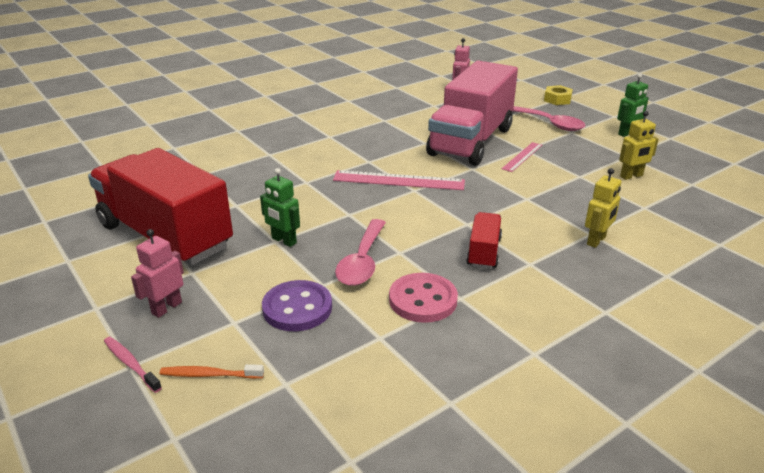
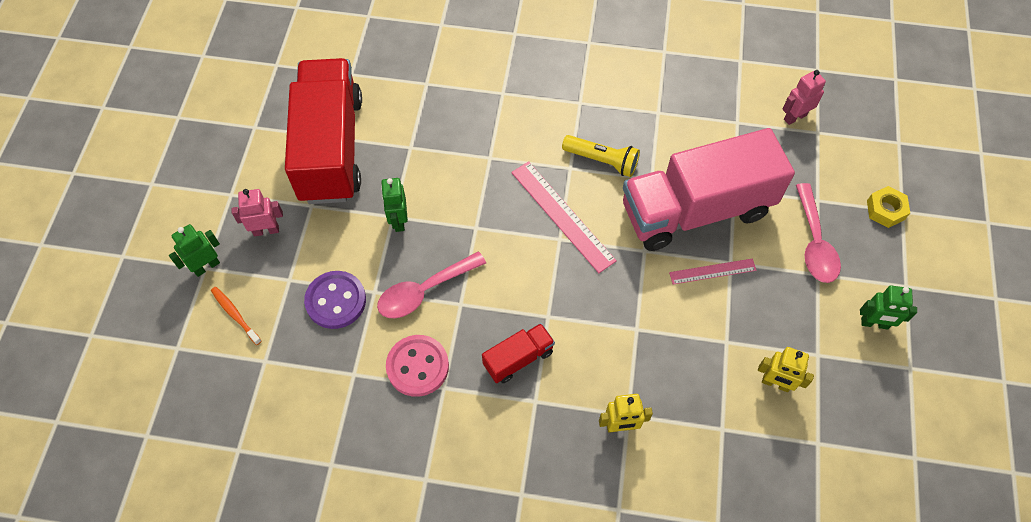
camera: 45 degrees right, 30 degrees up
pink toothbrush [104,337,162,393] -> green robot [169,224,220,277]
none -> yellow flashlight [562,135,640,177]

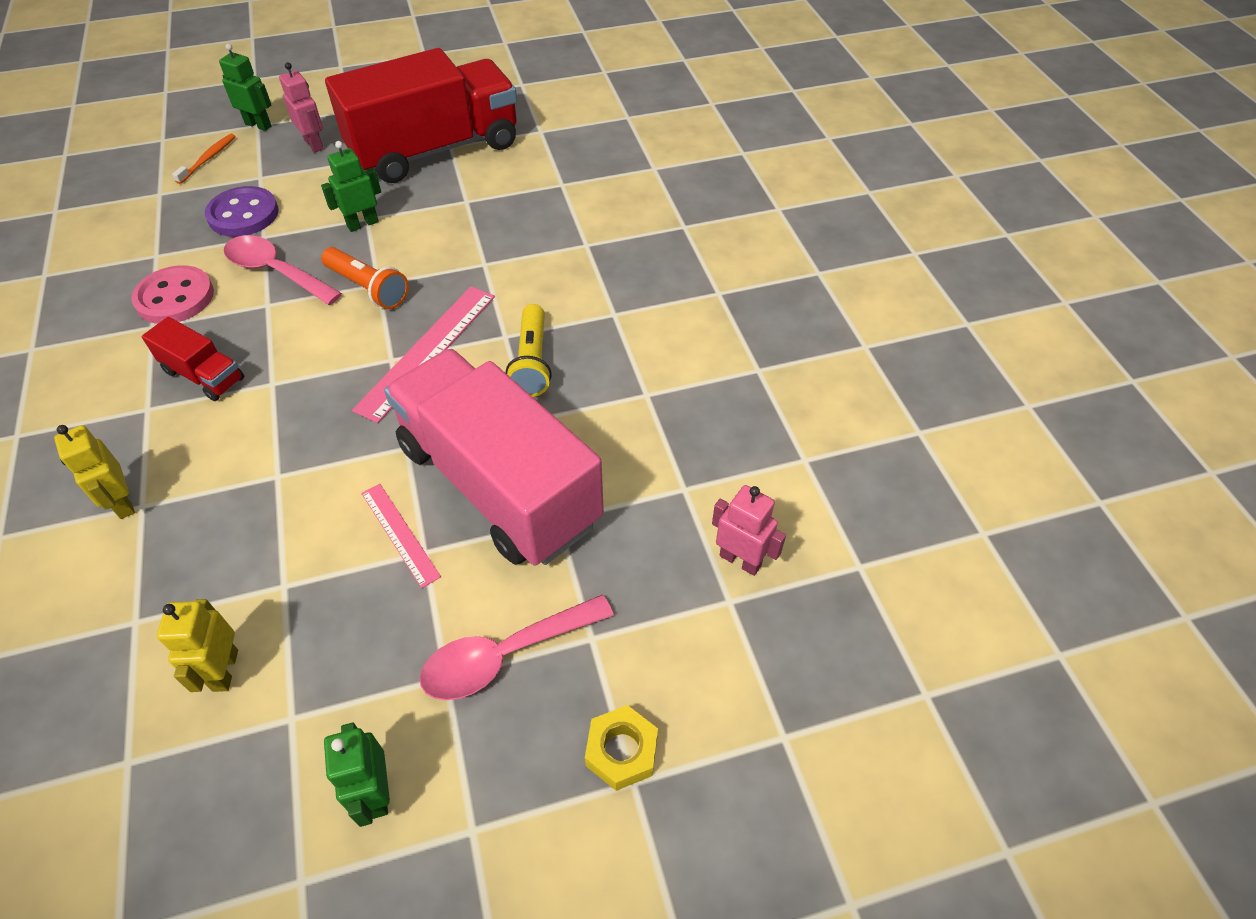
camera: 65 degrees right, 10 degrees down
none -> orange flashlight [321,247,408,309]

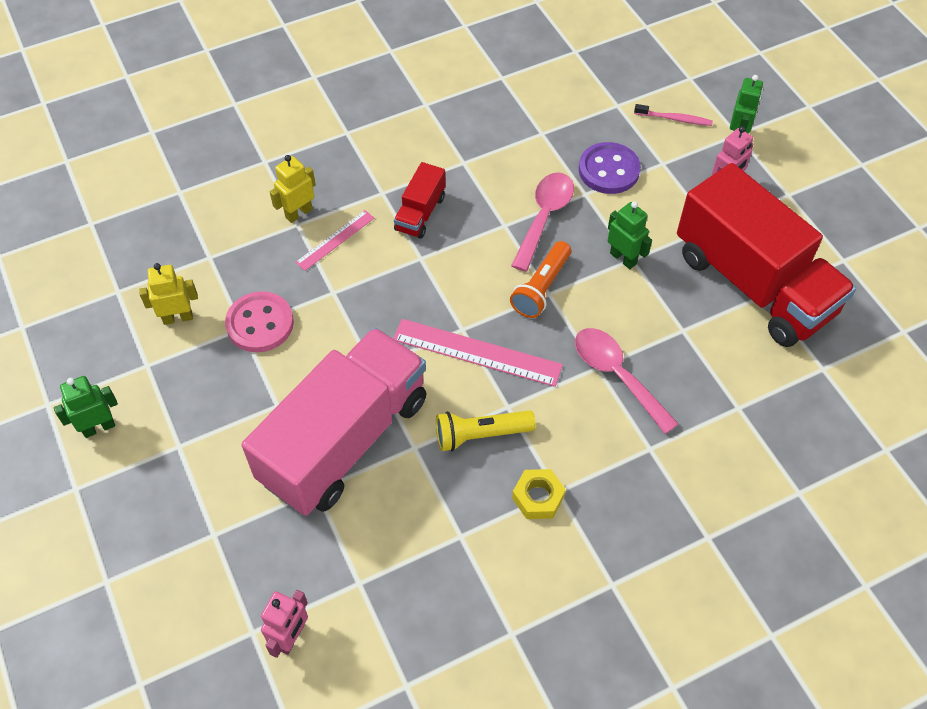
camera: 80 degrees right, 5 degrees up
pink button [131,265,214,324] -> pink button moved to [225,291,294,352]
orange toothbrush [172,134,236,184] -> pink toothbrush [634,104,713,126]
pink ruler [361,484,441,588] -> pink ruler moved to [295,210,374,271]
pink spoon [419,595,614,700] -> pink spoon moved to [575,328,679,434]
yellow nut [585,705,658,791] -> yellow nut moved to [512,469,566,519]

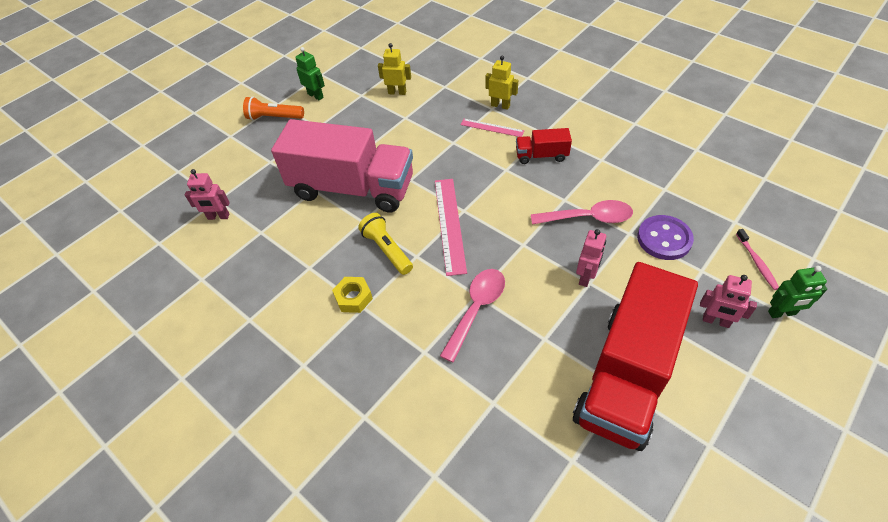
camera: 70 degrees right, 5 degrees down
yellow robot [139,263,198,325] -> yellow robot turned 45 degrees counterclockwise [378,43,411,95]
pink button [225,291,294,352] -> none
orange flashlight [510,241,571,318] -> orange flashlight moved to [243,97,304,120]
green robot [608,202,652,269] -> pink robot [576,229,606,287]

